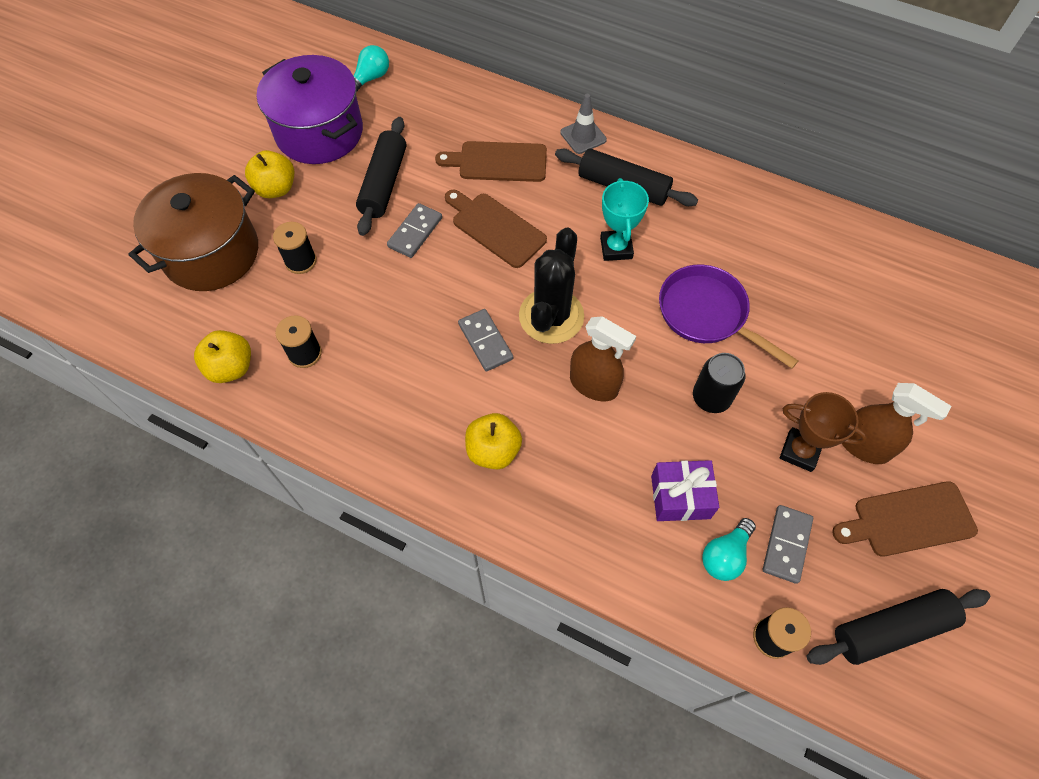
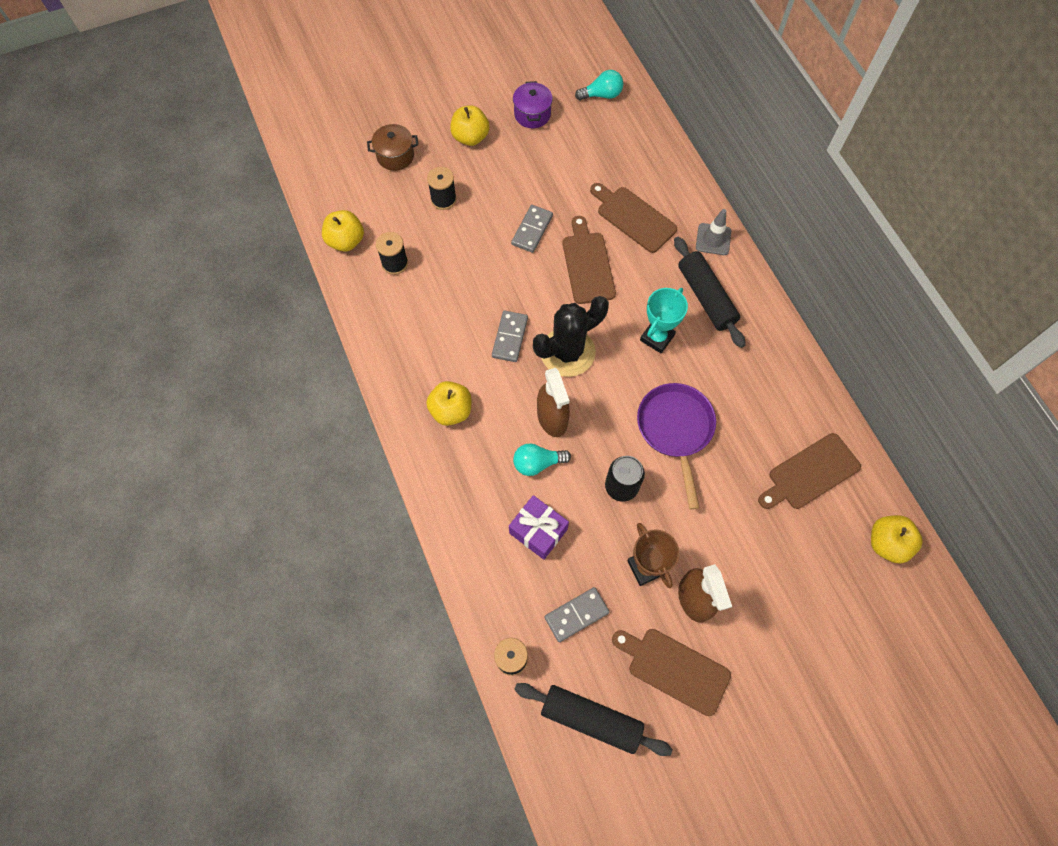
camera: 40 degrees right, 5 degrees up
brown pot [128,173,258,291] -> brown pot [367,124,418,171], size x0.49
purple pot [257,55,363,164] -> purple pot [513,81,553,128], size x0.49
black rolling pin [356,117,406,236] -> none
grey domino [387,203,442,258] -> grey domino turned 45 degrees counterclockwise [511,205,553,253]
turquoise light bulb [702,518,756,581] -> turquoise light bulb moved to [513,443,571,476]
none -> brown cutting board [758,433,861,509]
none -> yellow apple [871,515,923,564]

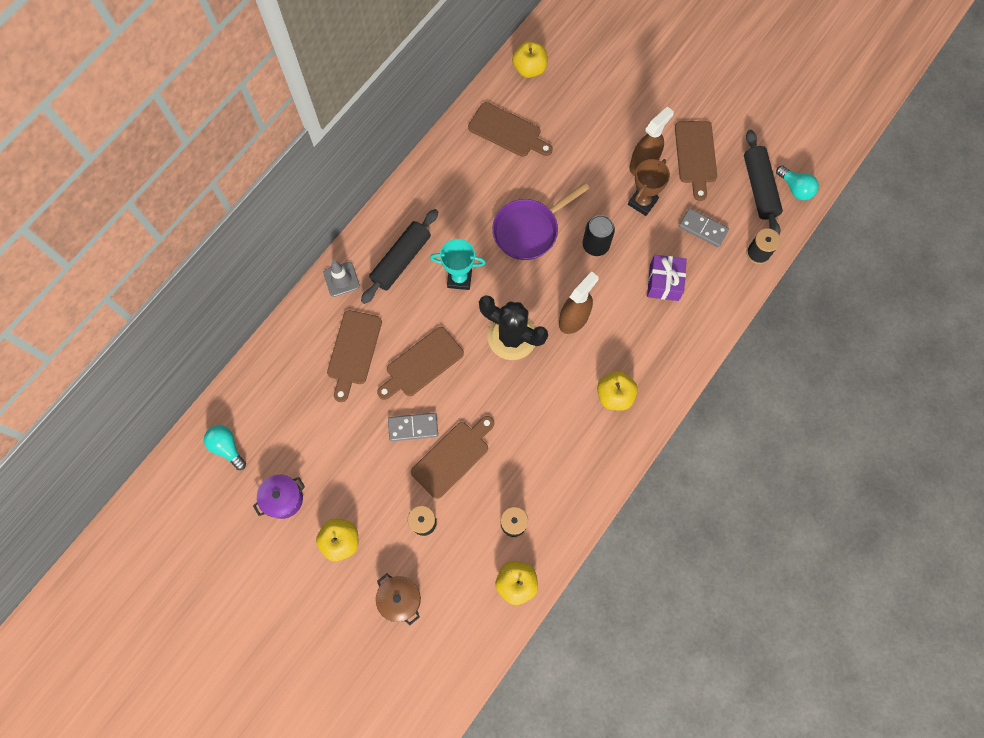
camera: 120 degrees left, 5 degrees up
grey domino [492,311,528,362] -> none
turquoise light bulb [513,443,571,476] -> turquoise light bulb moved to [776,166,819,200]
none -> brown cutting board [411,416,494,499]

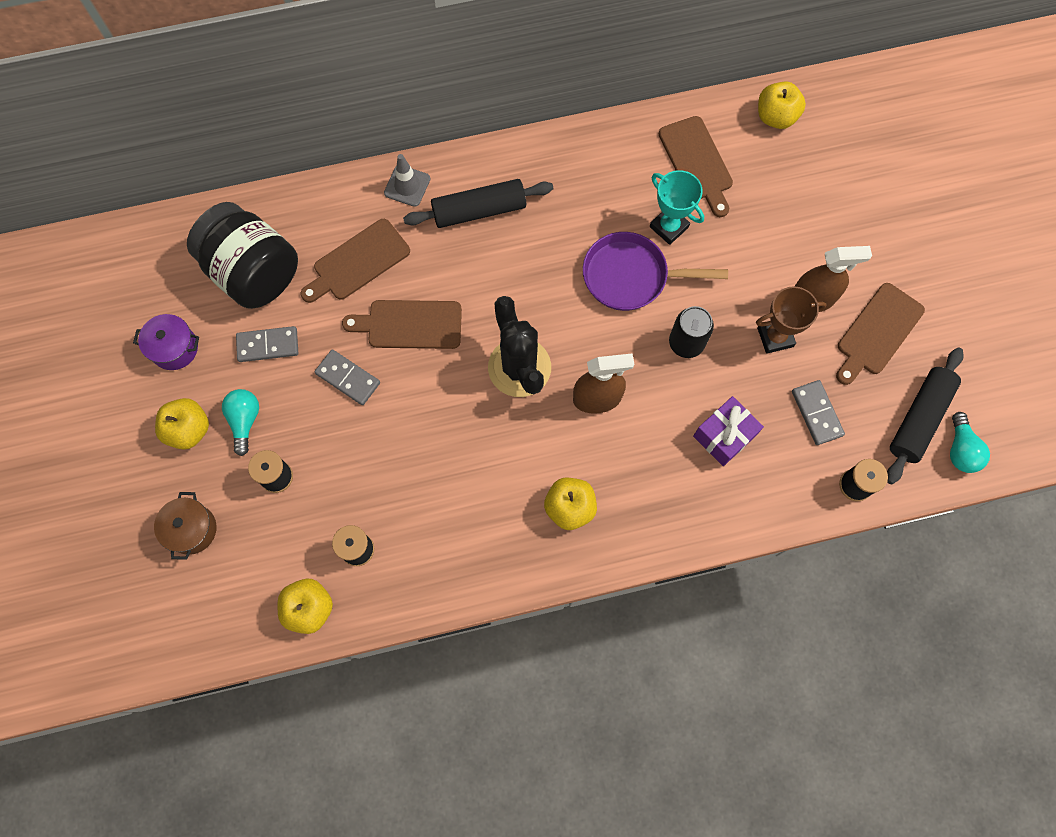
camera: 40 degrees right, 0 degrees up
turquoise light bulb [204,425,246,470] -> turquoise light bulb moved to [222,389,259,456]
brown cutting board [411,416,494,499] -> none
turquoise trophy [430,239,486,290] -> turquoise trophy moved to [650,170,704,245]
none -> black jar [187,202,298,309]
none -> grey domino [236,326,298,362]

